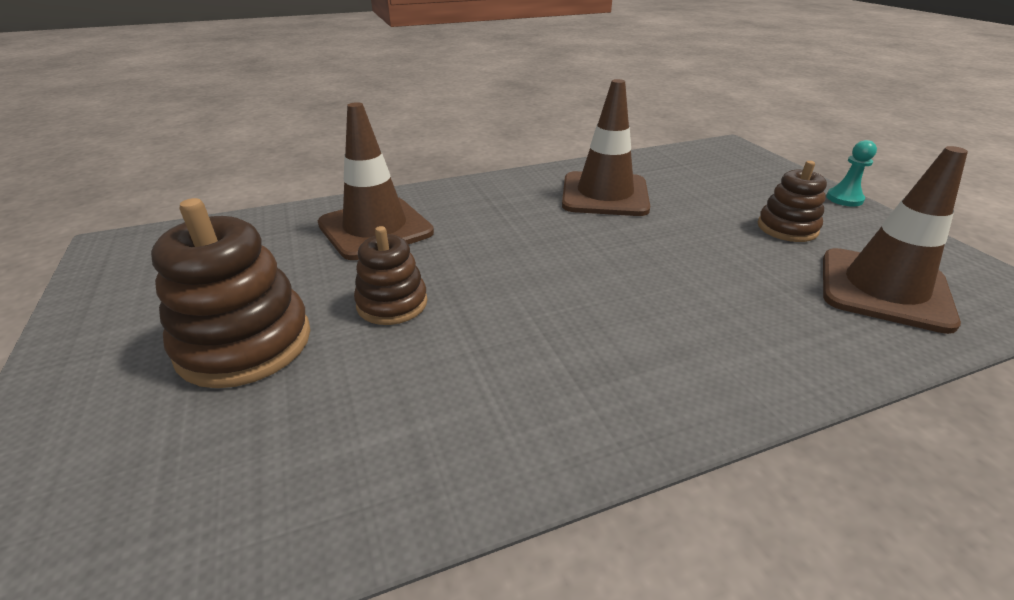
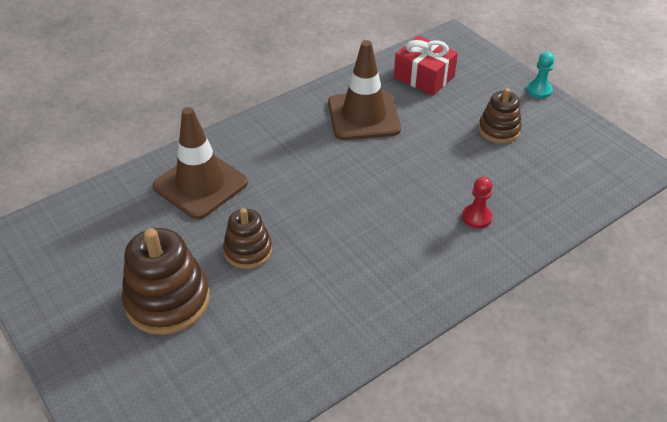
camera: 15 degrees left, 10 degrees up
brown traffic cone [823,146,968,334] -> none
none -> red gift [394,36,458,96]
none -> red pawn [462,177,492,228]

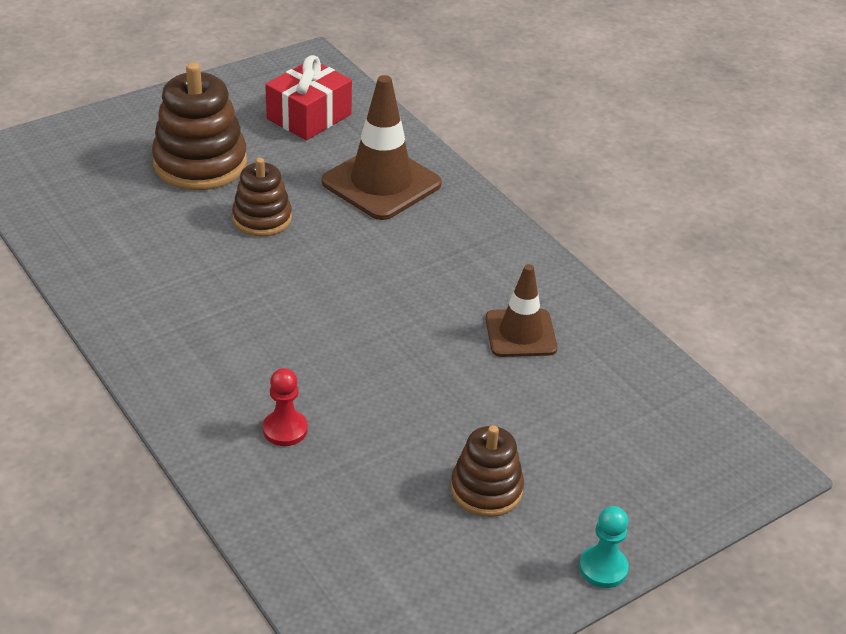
camera: 90 degrees right, 5 degrees down
brown traffic cone [328,40,401,140] -> brown traffic cone [485,264,558,357], size x0.63
red gift [394,36,458,96] -> red gift moved to [265,55,352,140]

